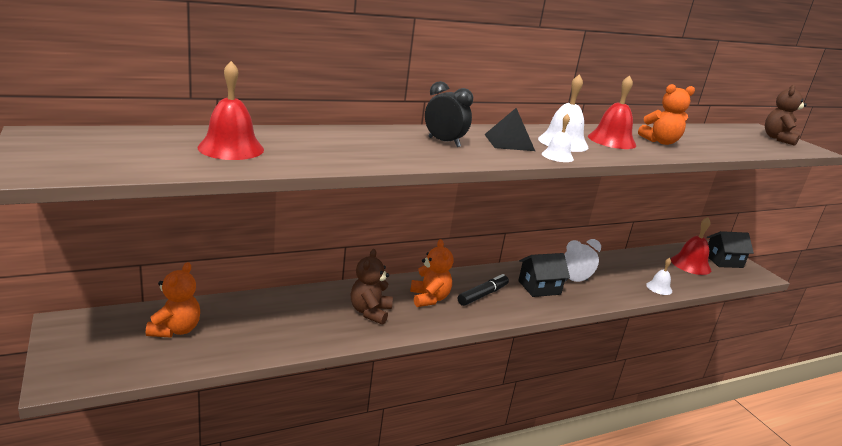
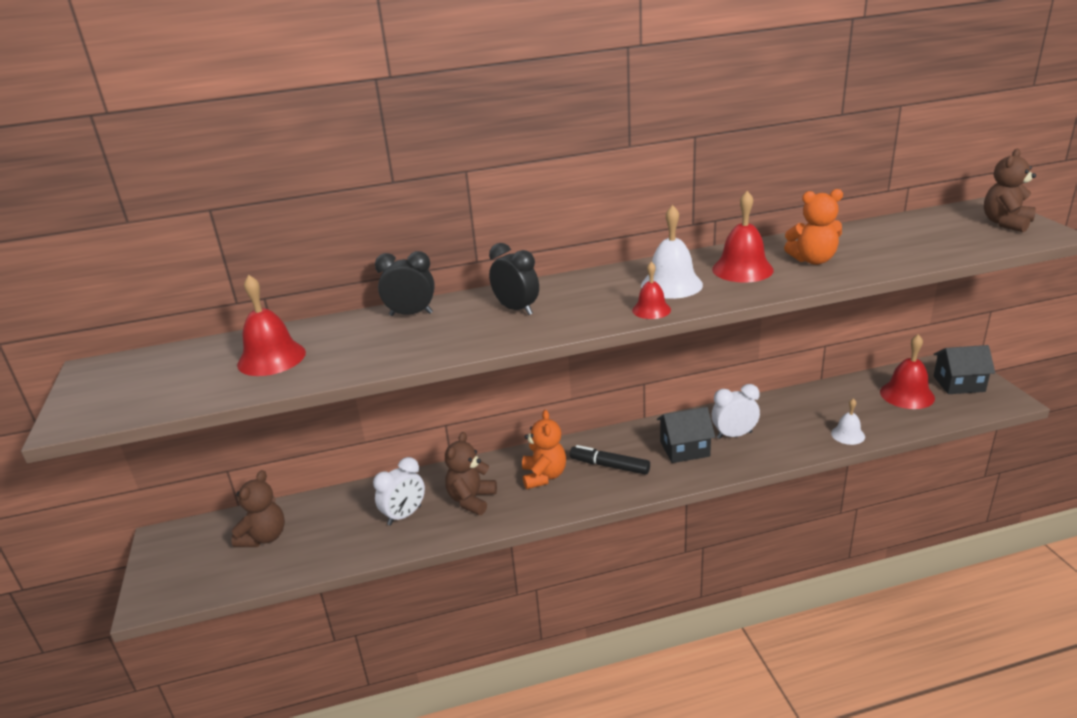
camera: 15 degrees right, 5 degrees up
orange teddy bear [146,262,200,338] -> brown teddy bear [231,470,285,547]
black marker [458,274,509,306] -> black marker turned 120 degrees counterclockwise [570,445,650,475]
black pyramid [484,108,535,151] -> none
white bell [542,114,574,162] -> red bell [632,262,671,319]
none -> white clock [373,457,425,525]
none -> black clock [375,251,435,316]

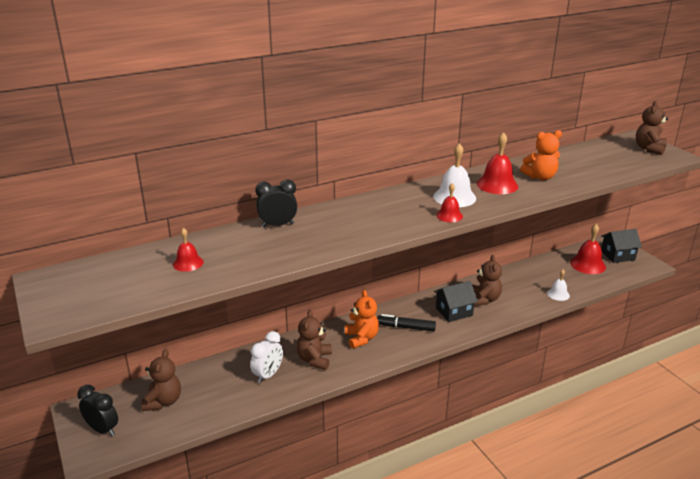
camera: 15 degrees left, 0 degrees up
red bell [237,275,306,376] -> red bell [173,228,203,272], size x0.60
black clock [489,243,539,315] -> black clock moved to [77,385,118,436]
white clock [712,384,760,439] -> brown teddy bear [472,255,502,306]

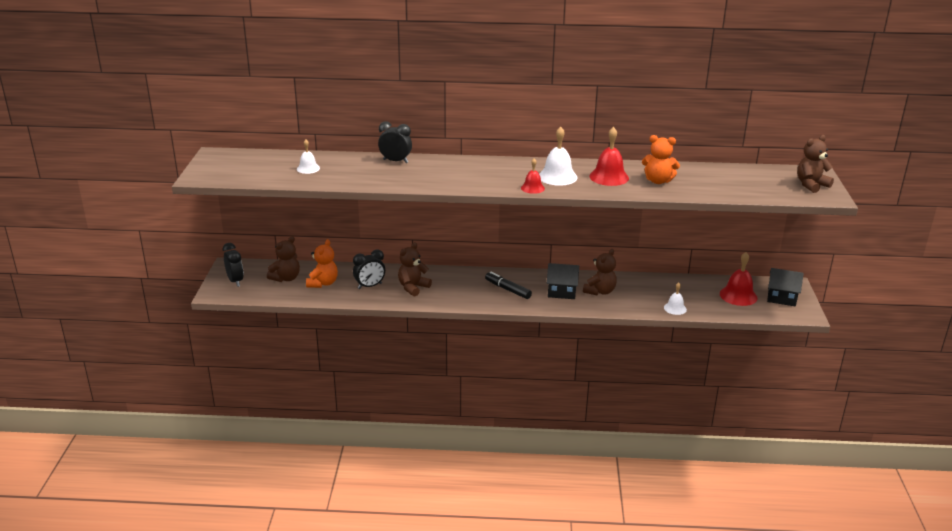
camera: 30 degrees right, 0 degrees up
red bell [173,228,203,272] -> white bell [297,140,320,174]
white clock [250,331,283,383] -> black clock [353,250,385,289]
orange teddy bear [345,290,379,349] -> orange teddy bear moved to [306,239,338,288]

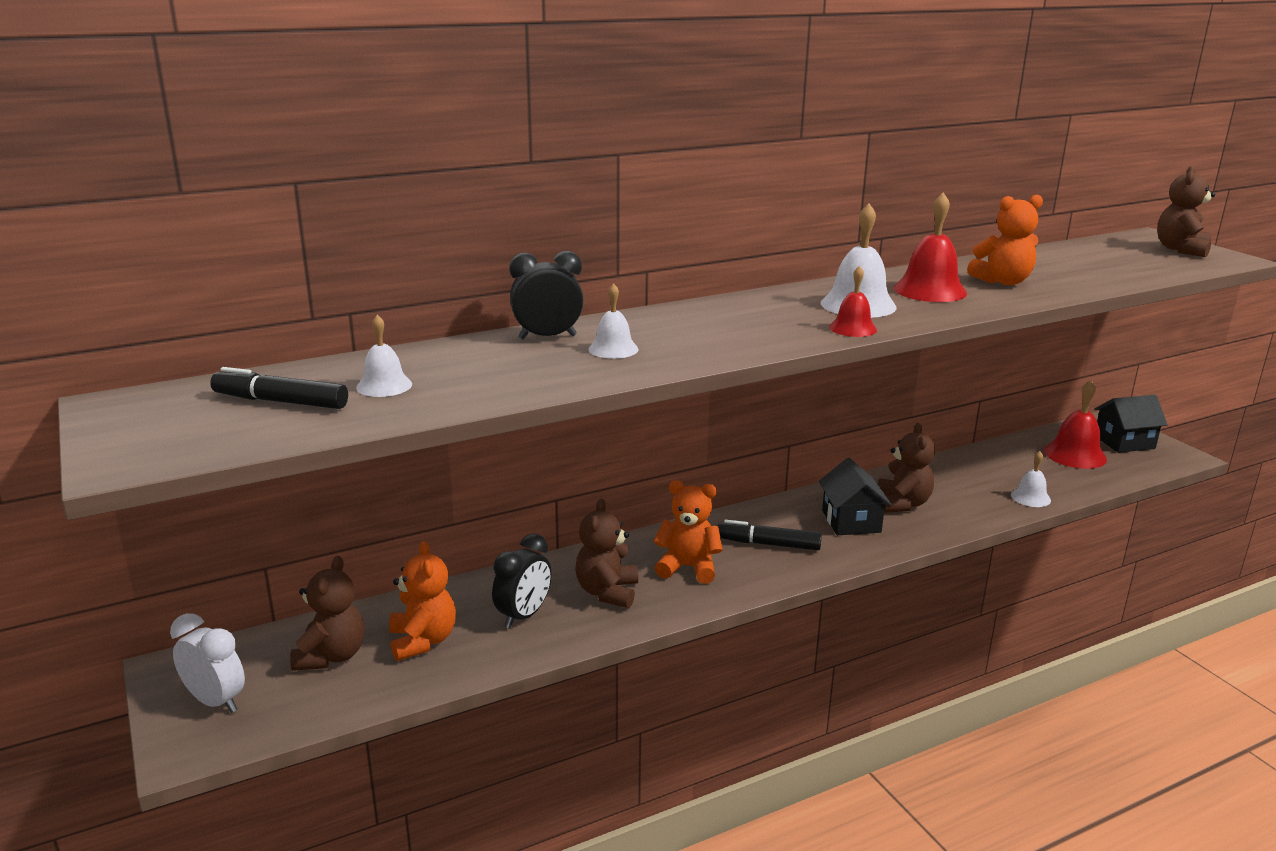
camera: 30 degrees left, 5 degrees down
black clock [223,243,244,287] -> white clock [170,613,245,713]
black house [547,263,579,299] -> black house turned 75 degrees counterclockwise [819,458,892,535]
none -> black marker [210,367,348,409]
none -> white bell [588,283,638,359]
none -> orange teddy bear [653,480,723,584]

